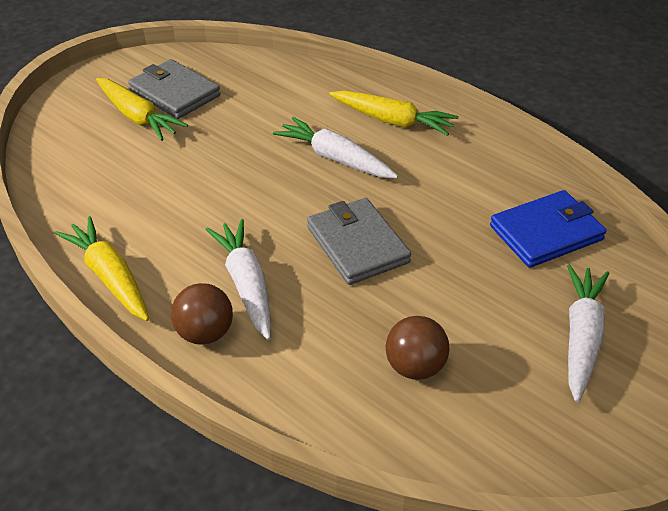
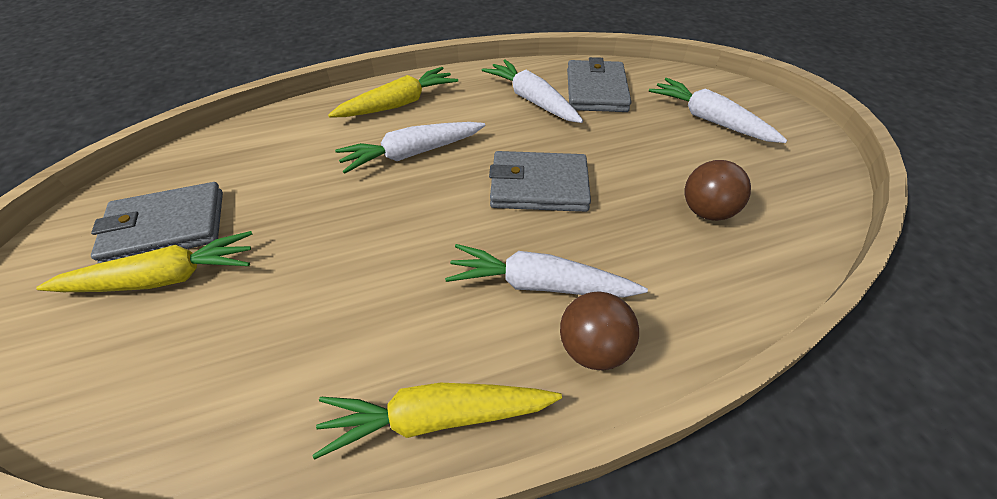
camera: 60 degrees left, 5 degrees up
blue wallet [490,190,607,268] -> grey wallet [567,57,631,112]
none -> white carrot [482,60,583,123]

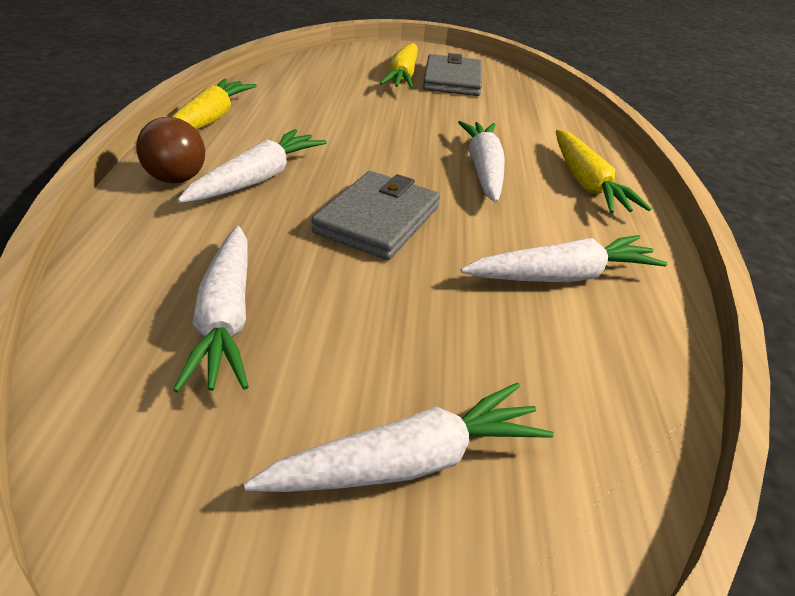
camera: 110 degrees right, 10 degrees down
grey wallet [567,57,631,112] -> none
brown ball [685,160,751,221] -> white carrot [173,226,249,393]

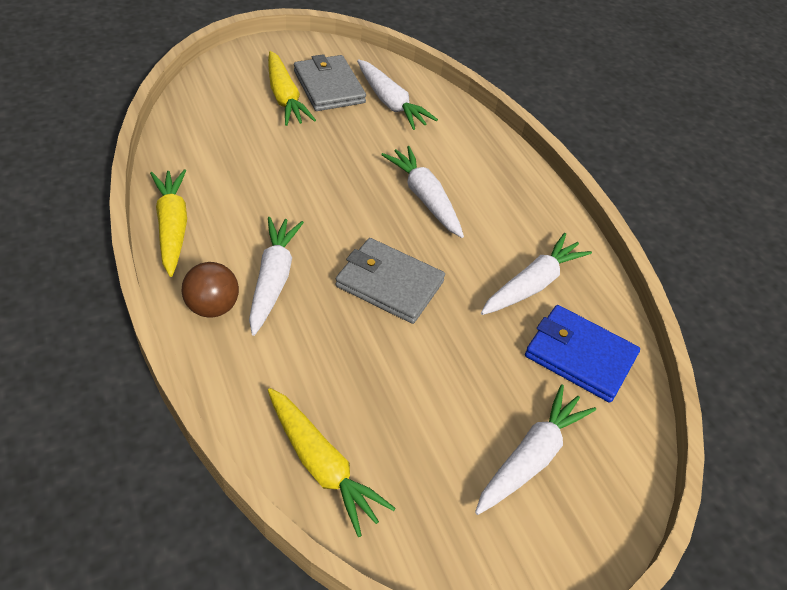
camera: 30 degrees left, 10 degrees up
white carrot [173,226,249,393] -> white carrot moved to [357,59,438,130]
grey wallet [311,171,440,260] -> grey wallet turned 60 degrees counterclockwise [335,238,445,324]
yellow carrot [556,129,651,213] -> yellow carrot moved to [268,388,395,537]
none -> blue wallet [525,305,640,403]

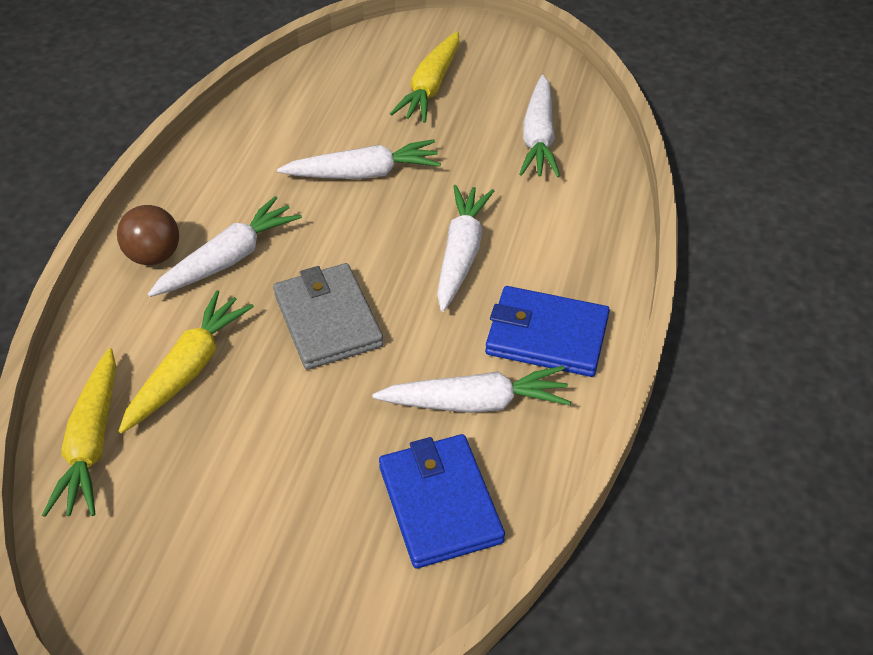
camera: 45 degrees right, 0 degrees up
yellow carrot [150,169,187,277] -> yellow carrot moved to [119,290,254,433]
grey wallet [294,54,366,111] -> none
white carrot [475,384,596,515] -> white carrot moved to [277,139,441,179]
none -> blue wallet [485,286,610,377]

